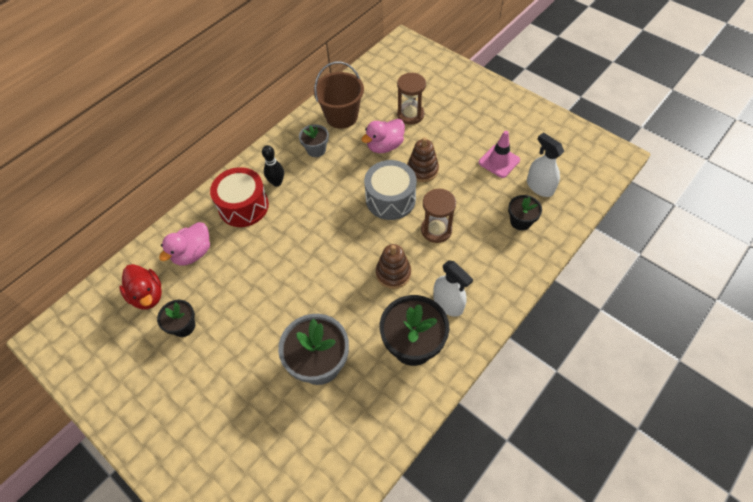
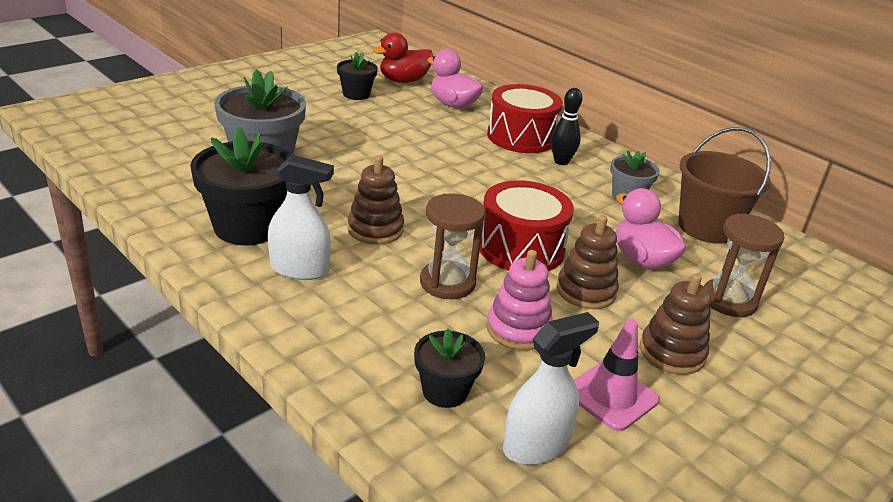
camera: 90 degrees right, 25 degrees down
grey drum [364,160,417,220] -> red drum [480,180,574,271]
white spray bottle [433,260,473,317] -> white spray bottle turned 135 degrees counterclockwise [268,155,334,280]
none -> pink stacking toy [486,250,553,351]
none -> brown stacking toy [640,273,711,375]

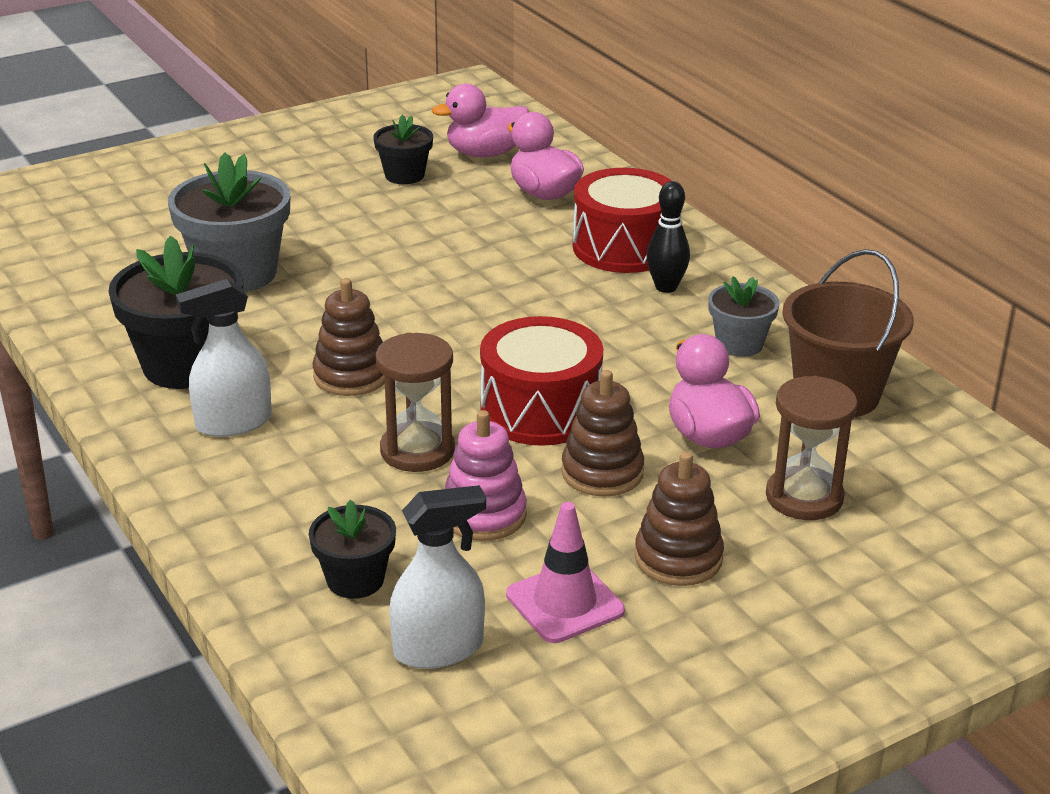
camera: 15 degrees right, 0 degrees up
white spray bottle [268,155,334,280] -> white spray bottle turned 135 degrees clockwise [176,279,272,437]
red duck [372,32,433,83] -> pink duck [432,84,529,157]

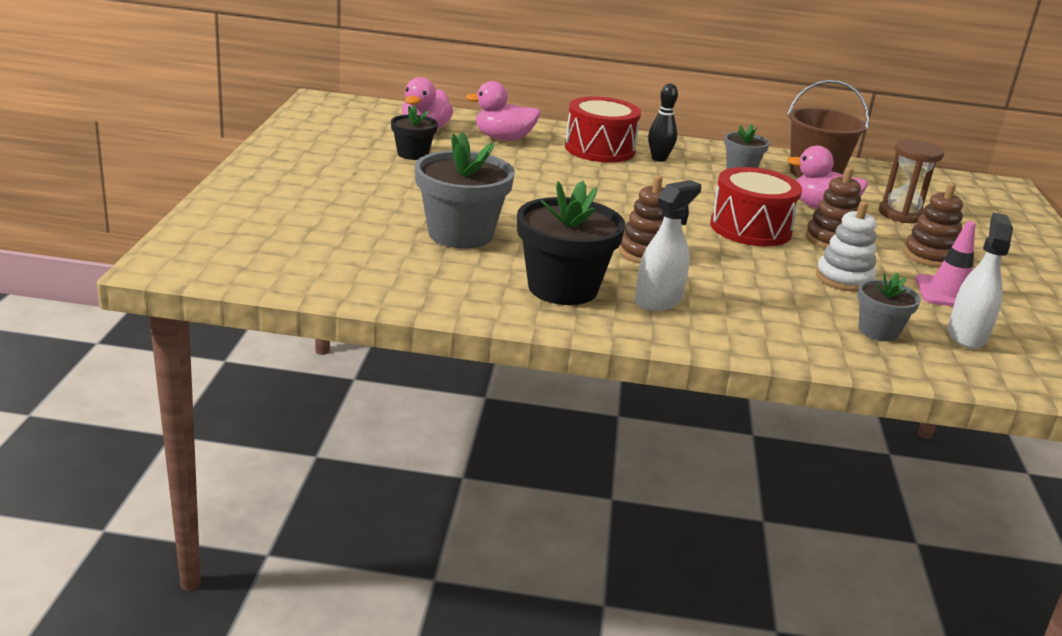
camera: 55 degrees left, 5 degrees down
white spray bottle [176,279,272,437] -> white spray bottle turned 150 degrees counterclockwise [635,180,701,311]
black flower pot [309,500,396,599] -> grey flower pot [857,273,921,341]
brown hourglass [376,333,455,472] -> none
pink stacking toy [445,410,527,541] -> white stacking toy [816,201,876,292]

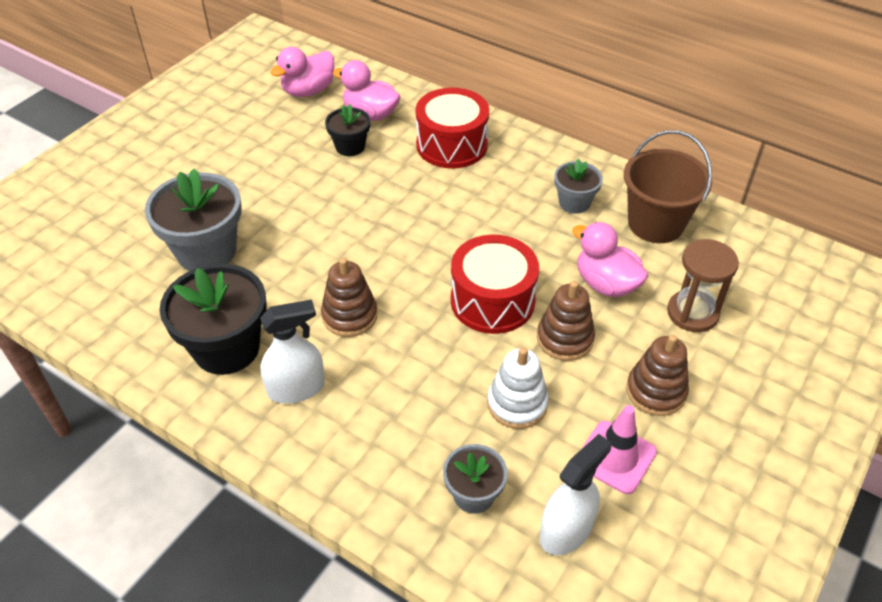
camera: 30 degrees right, 20 degrees up
black flower pot [391,106,438,160] -> black flower pot moved to [325,104,370,156]
black bowling pin [648,84,678,162] -> none

